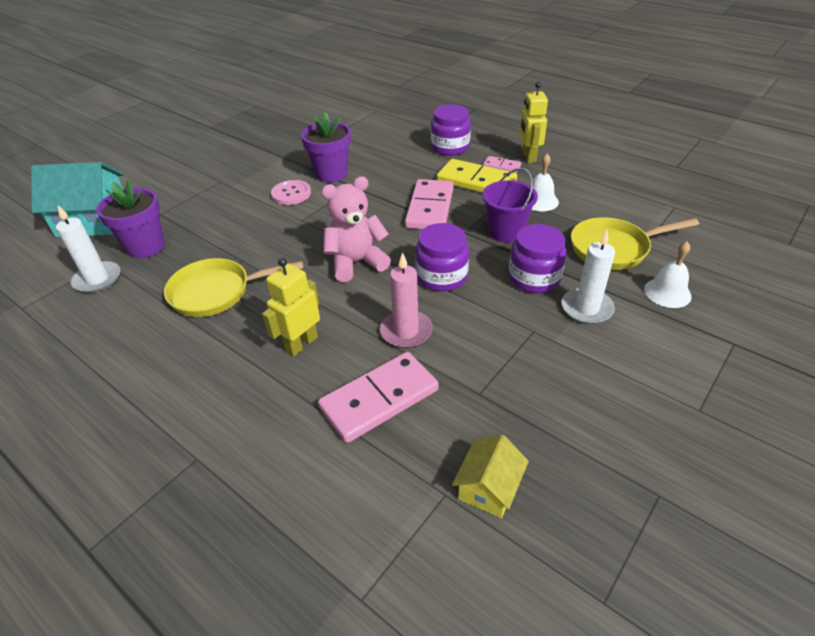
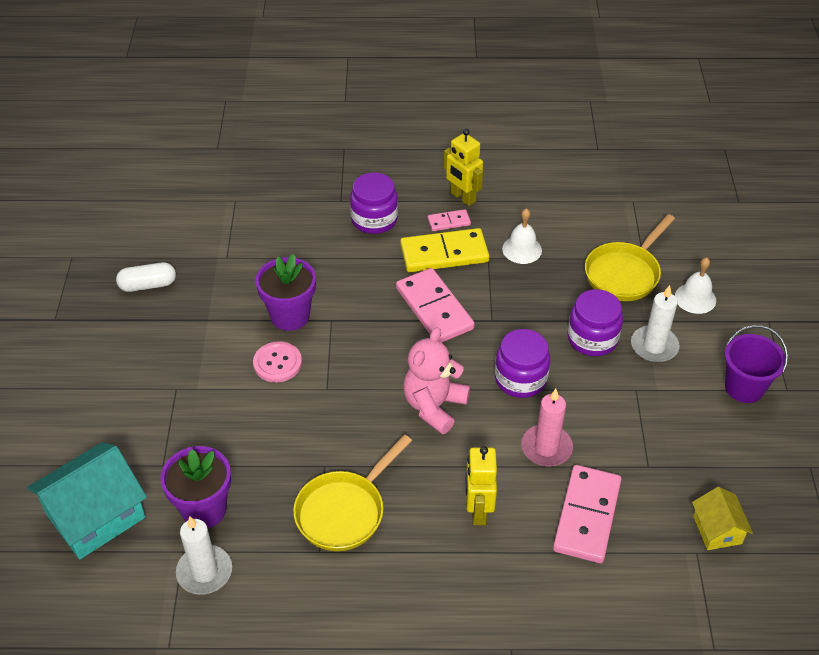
camera: 40 degrees left, 5 degrees up
purple bucket [482,167,538,243] -> purple bucket moved to [725,325,788,403]
none -> white capsule [116,262,176,292]

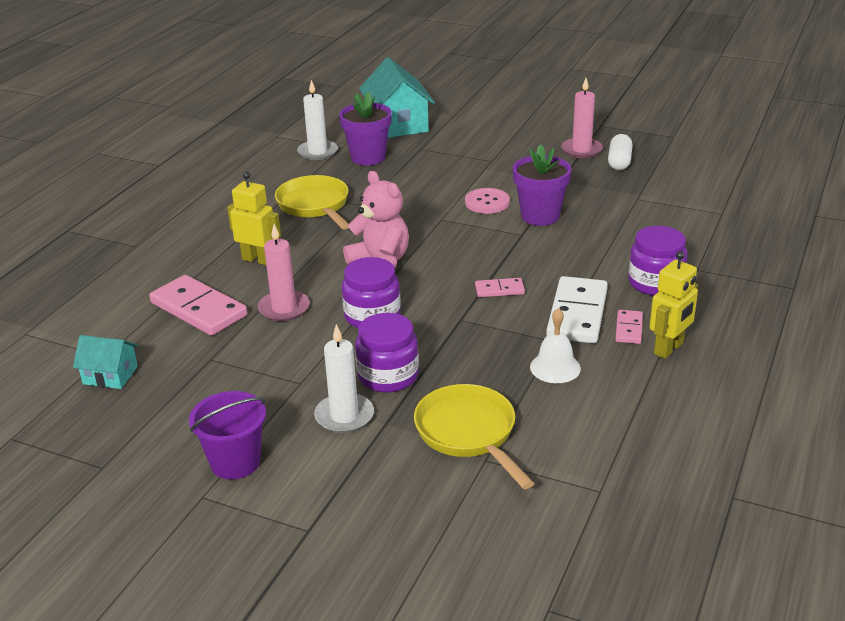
camera: 115 degrees right, 15 degrees down
pink domino [396,268,475,342] -> pink domino [475,278,525,297], size x0.49
yellow domino [400,228,489,272] -> white domino [546,276,608,344]
yellow robot [444,129,483,206] -> yellow robot turned 150 degrees clockwise [650,251,698,359]
white bell [675,257,716,314] -> none
yellow house [692,487,753,550] -> turquoise house [73,335,138,389]
none -> pink candle [561,78,603,158]

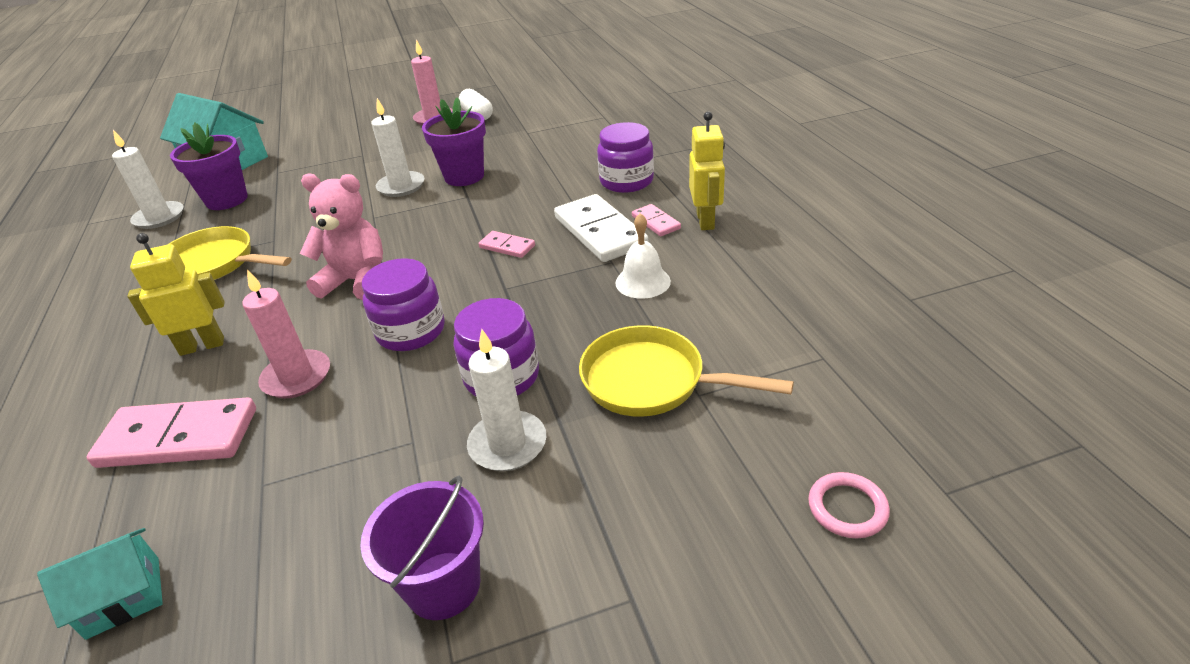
camera: 40 degrees left, 5 degrees up
pink button [465,188,510,214] -> white candle [371,98,424,197]
pink domino [475,278,525,297] -> pink domino turned 75 degrees clockwise [479,231,535,258]
none -> pink ring [808,472,890,538]

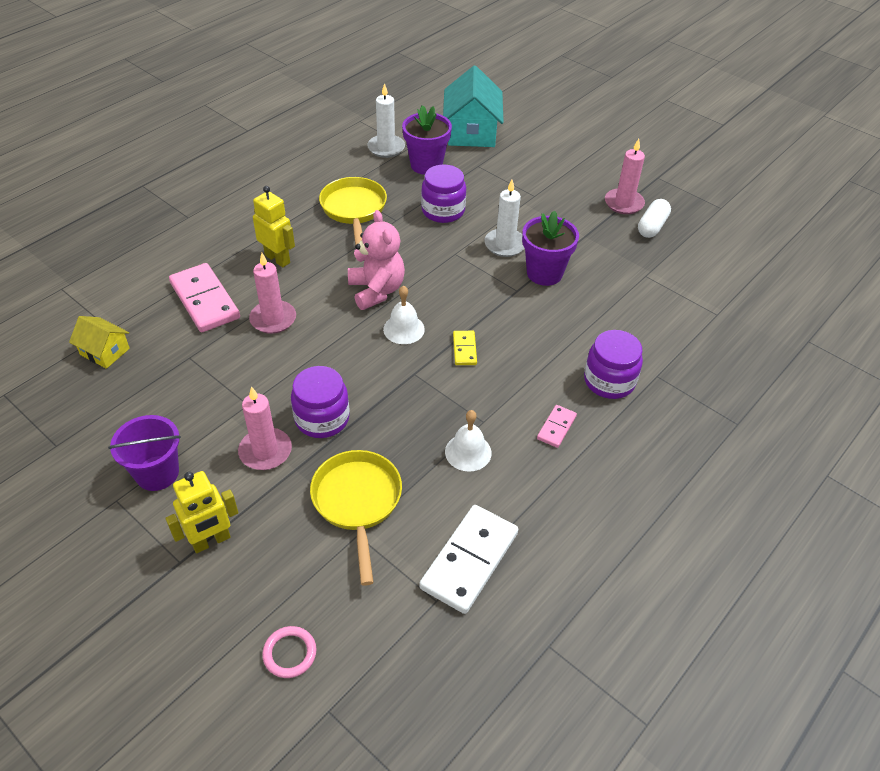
camera: 55 degrees right, 10 degrees up
turquoise house [37,528,163,640] -> yellow house [69,316,130,369]
purple jar [362,258,445,351] -> purple jar moved to [421,165,466,223]
white candle [467,329,546,471] -> pink candle [238,386,292,470]
pink domino [479,231,535,258] -> yellow domino [453,331,477,365]
white domino [554,194,648,262] -> white domino moved to [419,505,518,614]
yellow robot [689,111,725,230] -> yellow robot moved to [166,471,238,553]
none -> white bell [383,286,425,344]

